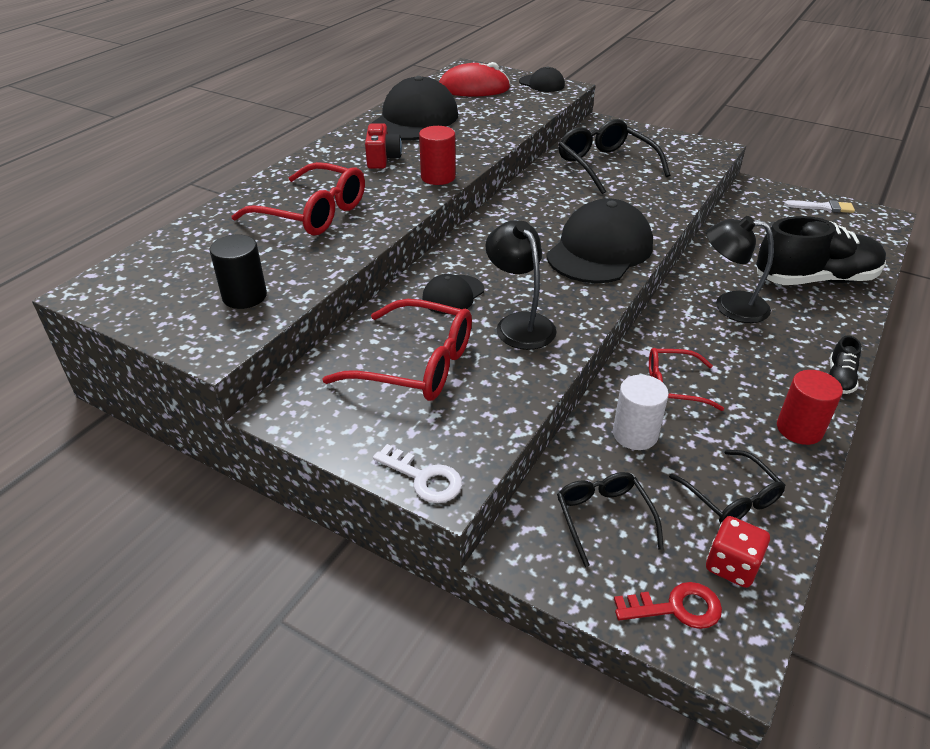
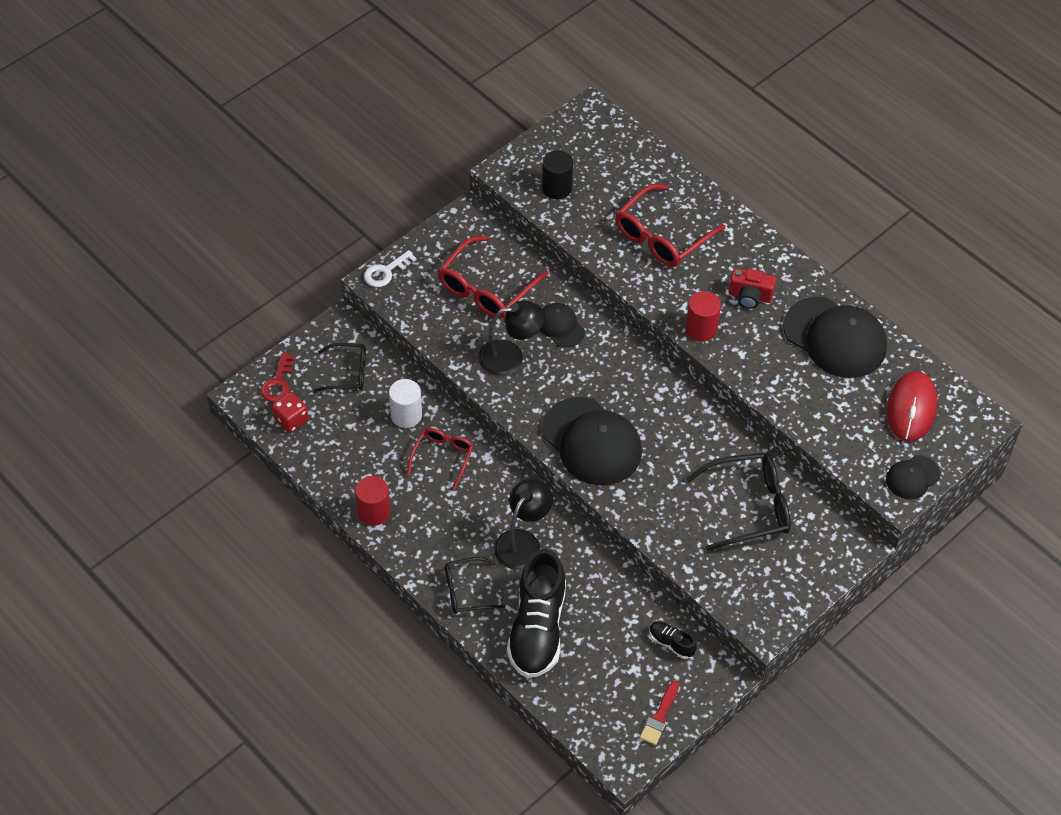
camera: 105 degrees right, 15 degrees up
black glasses [669,450,786,524] -> black glasses moved to [445,557,505,614]
white brush [784,200,855,213] -> red brush [640,681,679,745]
black shoe [829,335,862,394] -> black shoe moved to [649,621,697,659]

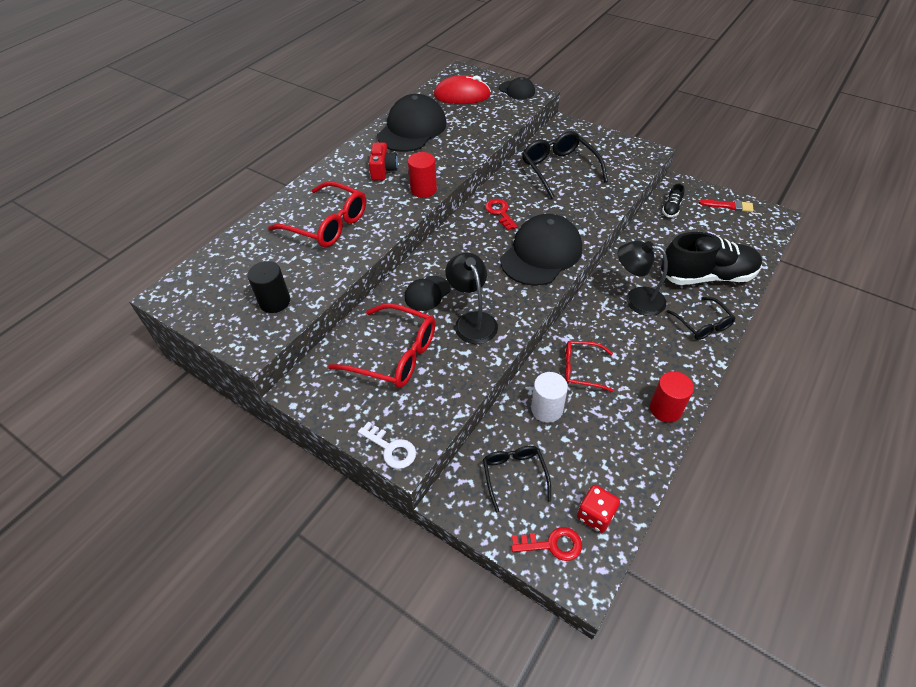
camera: 100 degrees left, 5 degrees down
none -> red key [485,199,518,231]

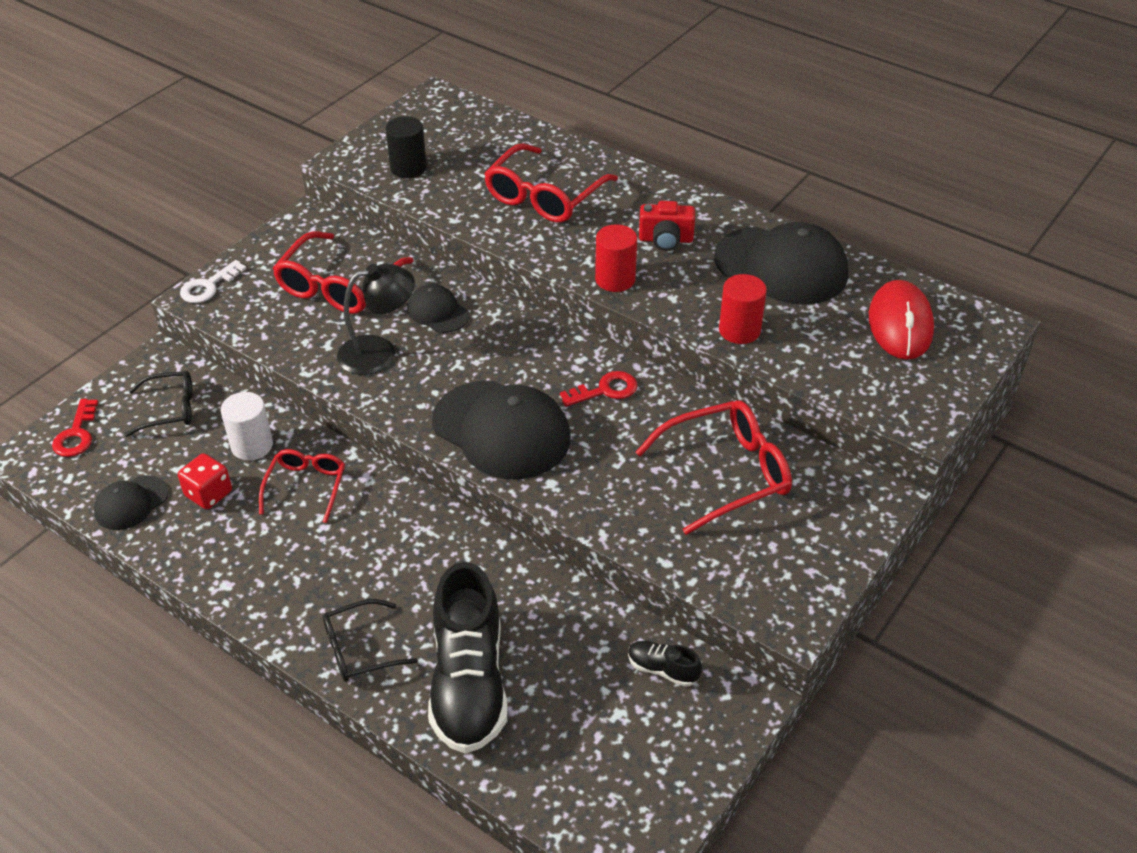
camera: 90 degrees right, 5 degrees down
black cap [499,77,535,100] -> black cap moved to [94,475,168,530]
black glasses [522,131,608,199] -> red glasses [636,400,792,535]
red dice [577,485,620,533] -> red dice moved to [178,453,232,509]
black lamp [618,241,668,316] -> none
red cylinder [650,371,694,422] -> red cylinder moved to [719,274,767,344]
red brush [699,199,754,212] -> none

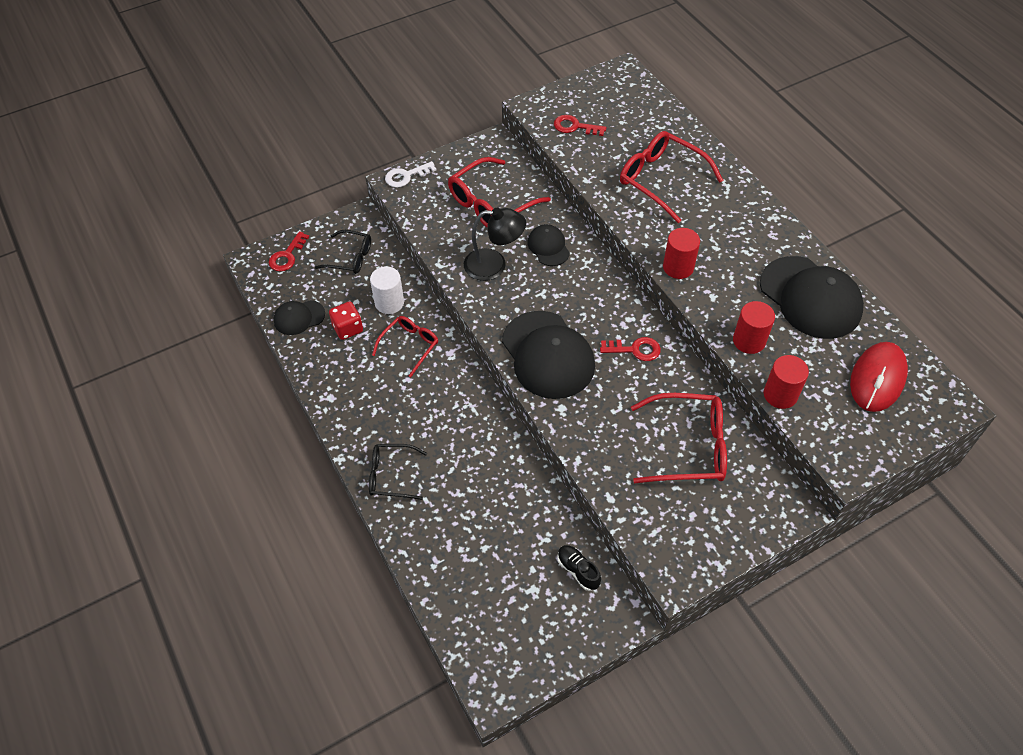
camera: 25 degrees right, 10 degrees up
black cylinder [386,116,427,178] -> red key [554,115,607,136]
black shoe [428,562,507,754] -> none
red glasses [484,143,618,223] -> red glasses turned 75 degrees clockwise [620,131,724,223]
red camera [639,201,695,251] -> none
none -> red cylinder [764,355,809,409]

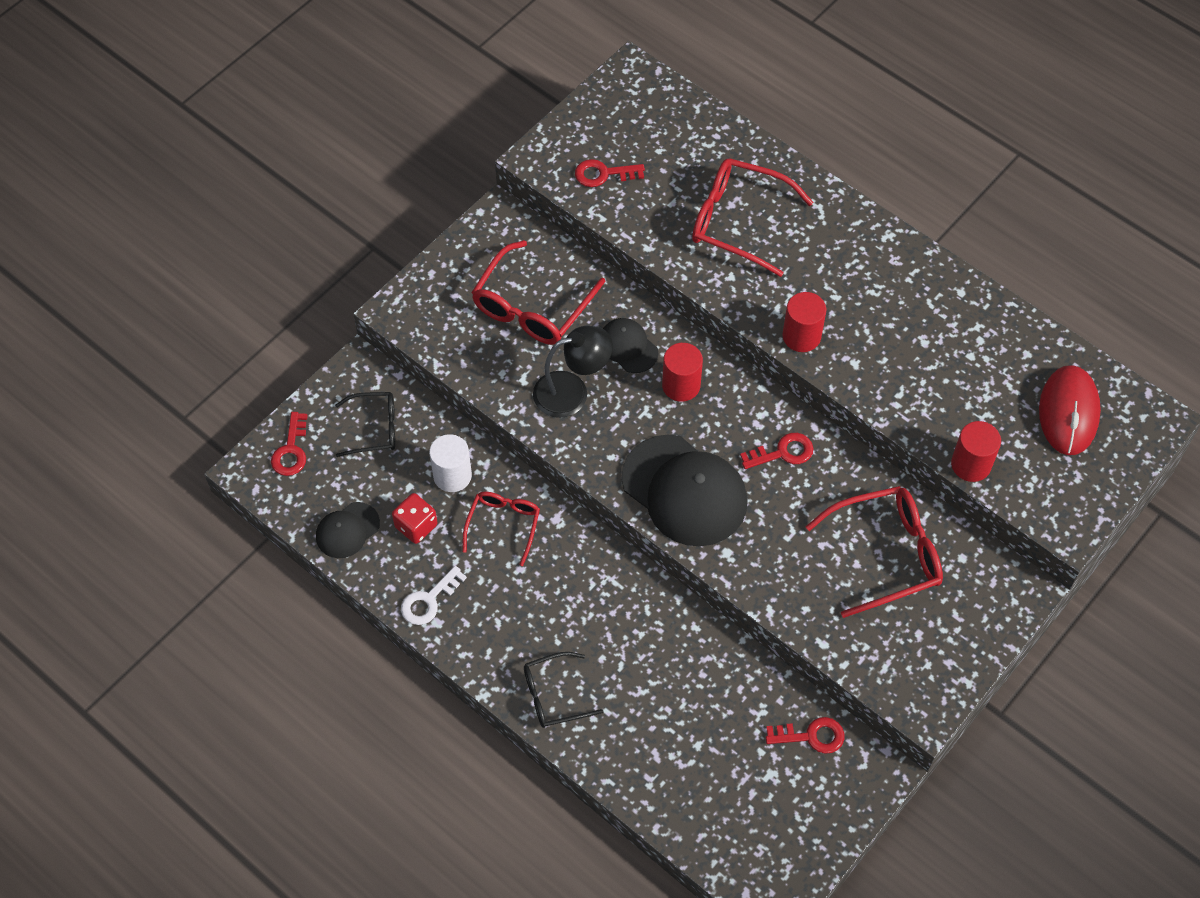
camera: 20 degrees left, 5 degrees up
white key [385,161,436,188] -> white key moved to [401,566,467,625]
black shoe [557,545,601,591] -> red key [766,717,845,753]
red cylinder [733,301,775,354] -> red cylinder moved to [662,343,703,402]
black cap [760,256,864,339] -> none

